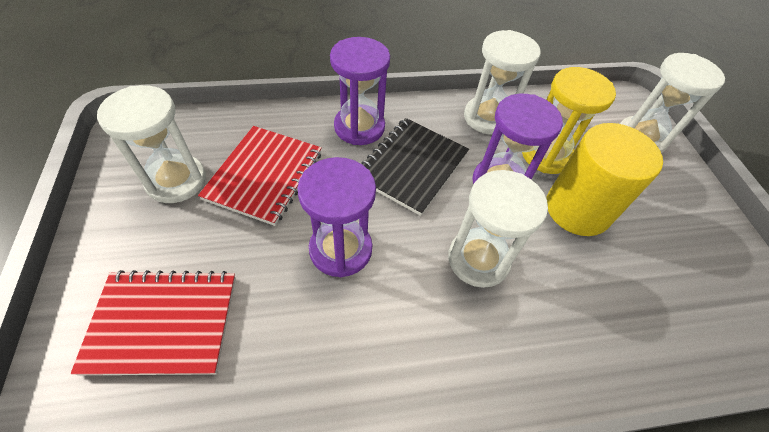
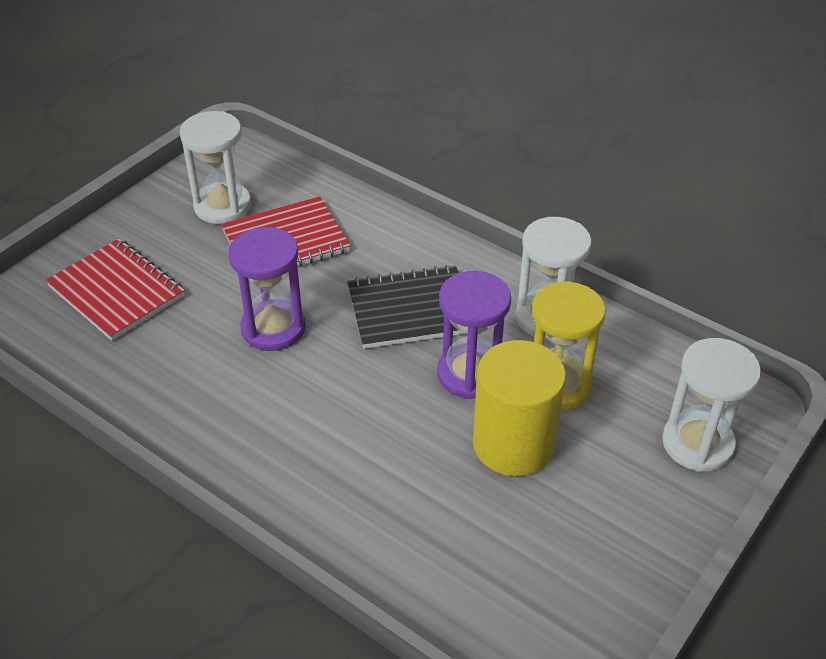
camera: 50 degrees right, 10 degrees down
purple hourglass [330,37,390,145] -> none
white hourglass [448,170,548,288] -> none

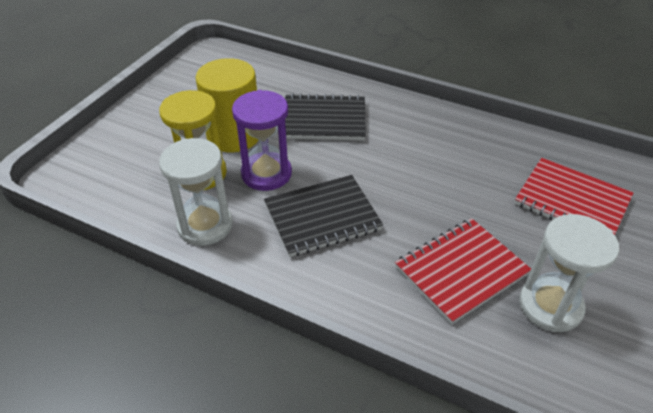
camera: 170 degrees right, 0 degrees up
purple hourglass [228,227,306,351] -> none
white hourglass [662,338,761,472] -> none
none -> black notebook [285,93,366,140]

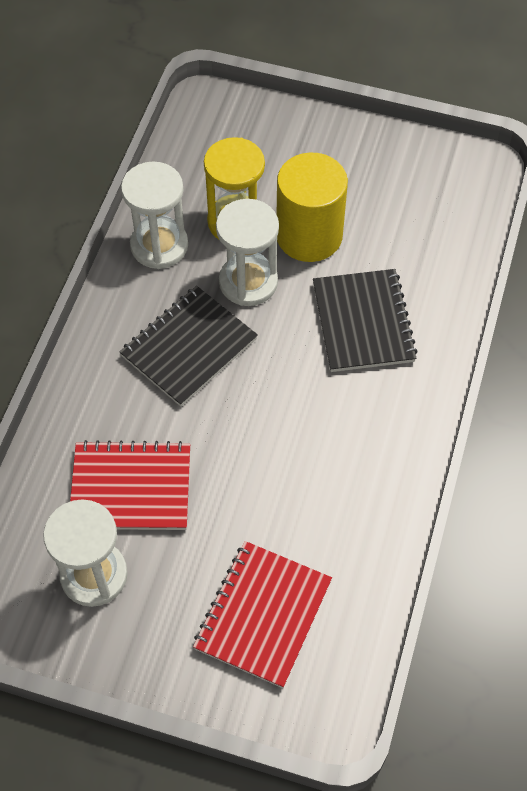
camera: 80 degrees right, 15 degrees up
purple hourglass [232,90,292,191] -> white hourglass [216,199,279,306]
black notebook [264,175,383,257] -> black notebook turned 75 degrees clockwise [120,286,258,407]
red notebook [395,218,531,325] -> red notebook turned 45 degrees counterclockwise [70,440,190,530]

